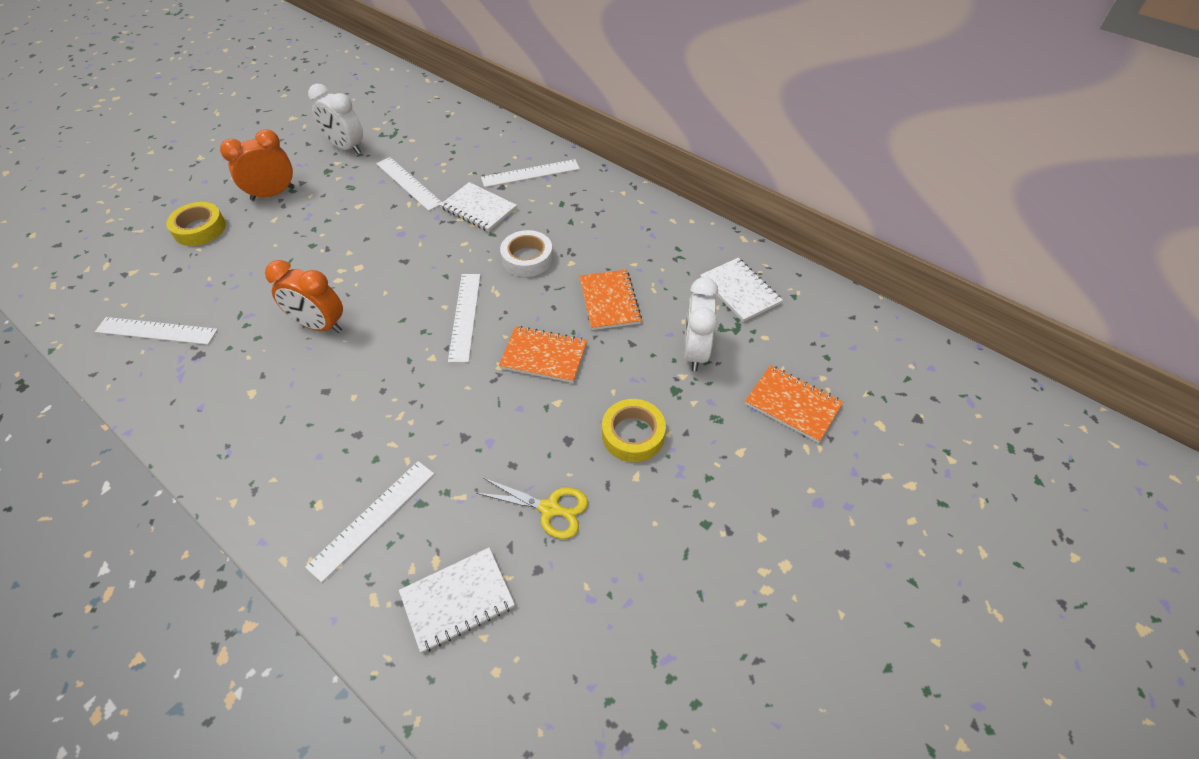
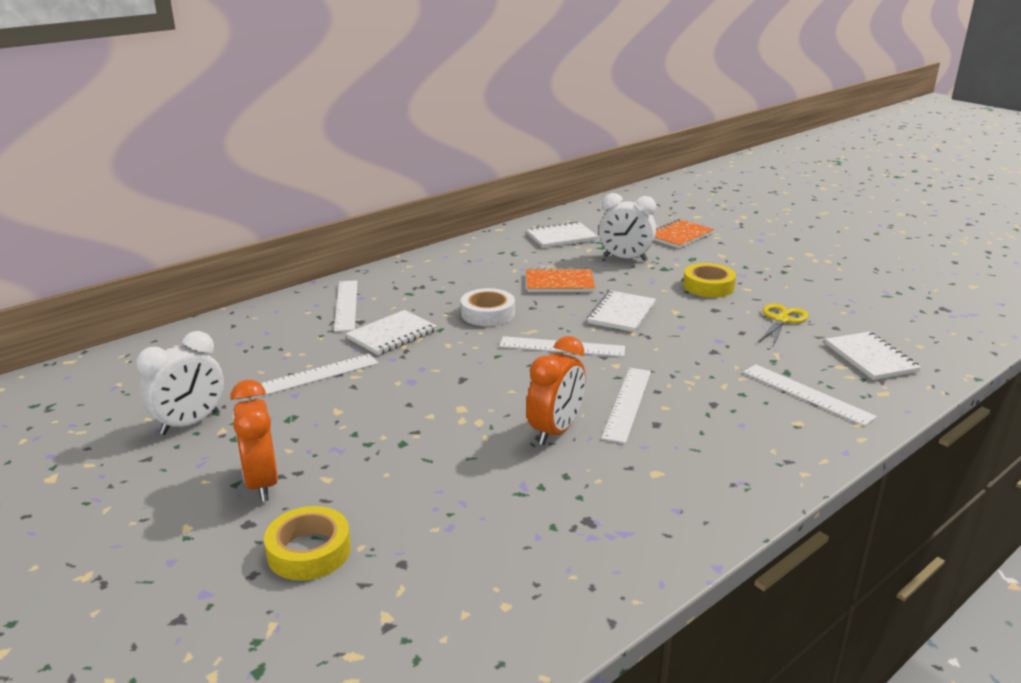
camera: 80 degrees left, 25 degrees down
white ruler [95,317,218,345] -> white ruler moved to [601,368,651,443]
orange notebook [499,326,587,383] -> white notebook [587,291,656,332]

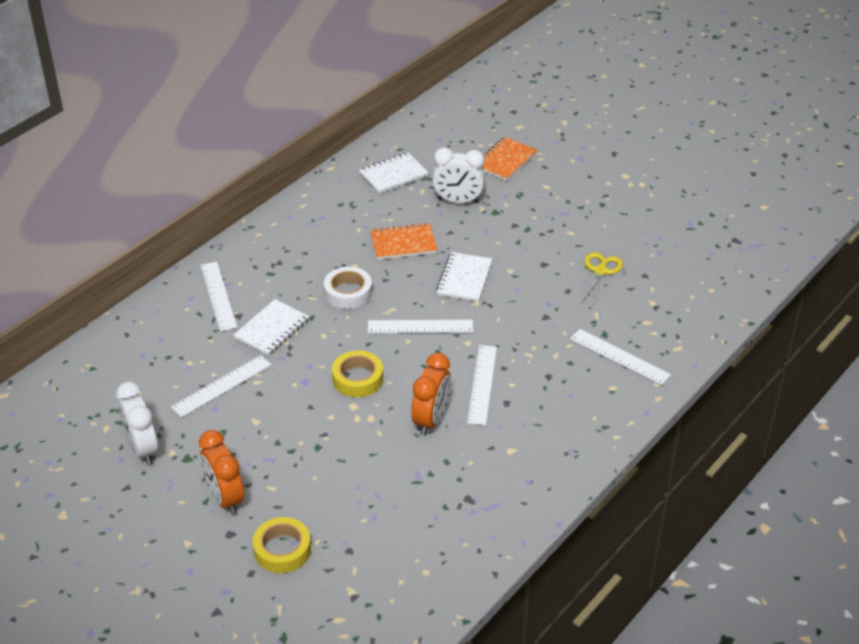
camera: 10 degrees left, 15 degrees up
white clock [136,331,224,435] -> white clock turned 120 degrees clockwise [116,381,158,465]
yellow tape [683,263,736,297] -> yellow tape moved to [332,351,383,397]
white notebook [825,332,921,380] -> none

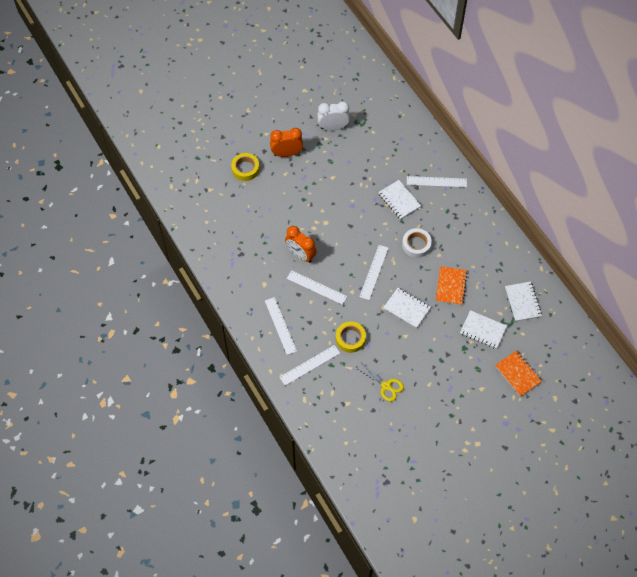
camera: 110 degrees right, 20 degrees up
white ruler [171,355,271,418] -> white ruler moved to [265,297,297,355]
yellow tape [332,351,383,397] -> yellow tape moved to [336,322,366,353]
white clock [432,148,485,203] -> white notebook [460,310,507,349]

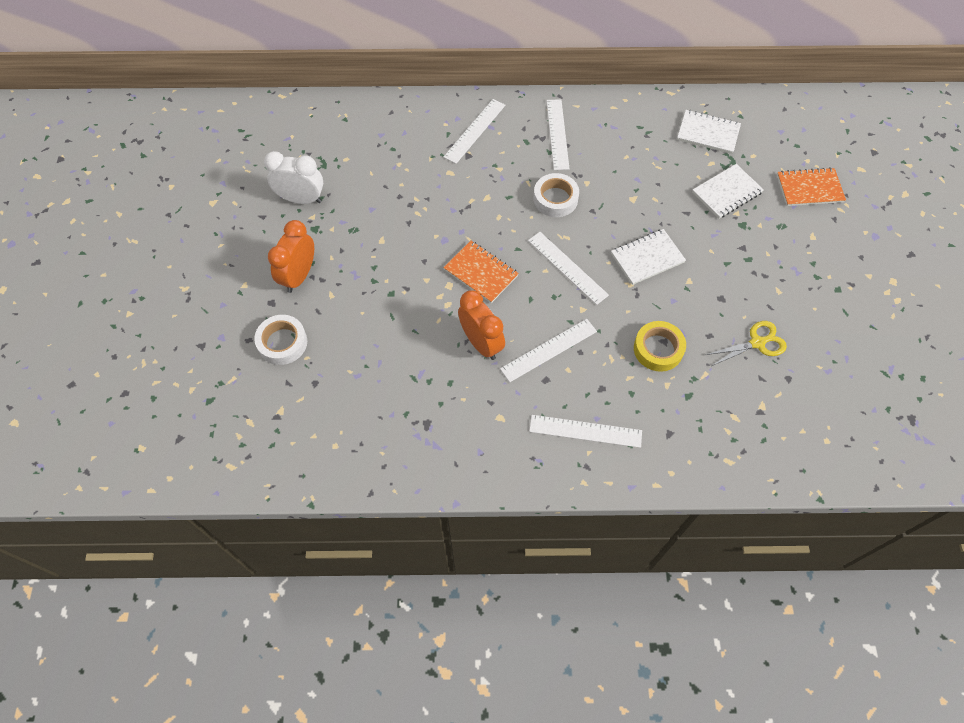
camera: 60 degrees left, 0 degrees up
yellow tape [231,153,260,181] -> white tape [254,315,307,365]
white ruler [279,345,340,386] -> white ruler moved to [546,99,570,170]
orange clock [285,226,317,263] -> orange clock turned 105 degrees counterclockwise [458,290,505,360]
white clock [317,101,350,130] -> white clock turned 75 degrees clockwise [264,151,323,204]
white notebook [378,180,421,219] -> none
orange notebook [436,266,467,305] -> orange notebook moved to [444,241,519,303]

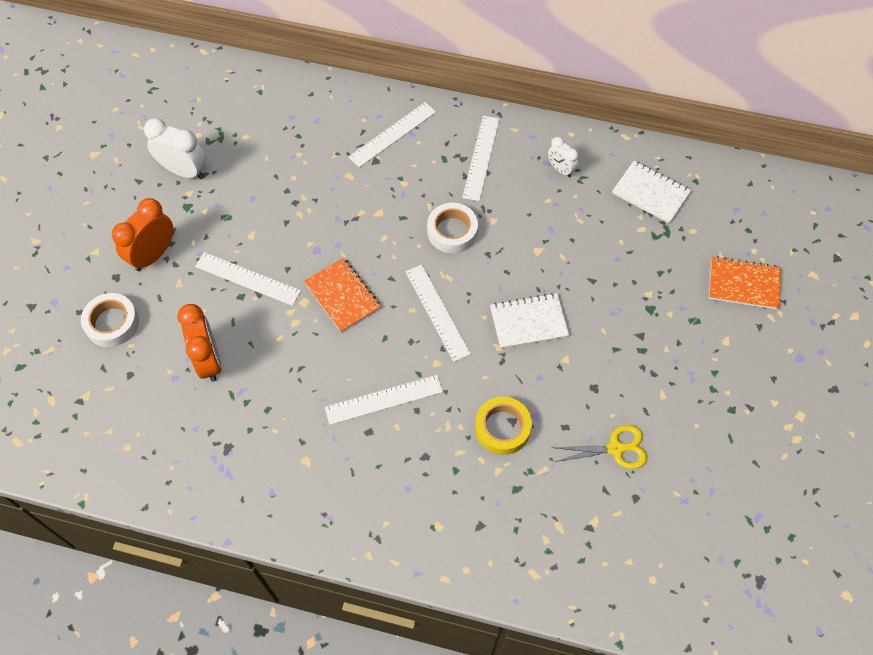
camera: 15 degrees right, 0 degrees up
orange clock [458,290,505,360] -> orange clock moved to [177,304,221,382]
white ruler [529,415,642,448] -> white ruler moved to [195,252,301,306]
white notebook [692,164,764,219] -> none
none -> white clock [548,137,579,177]

